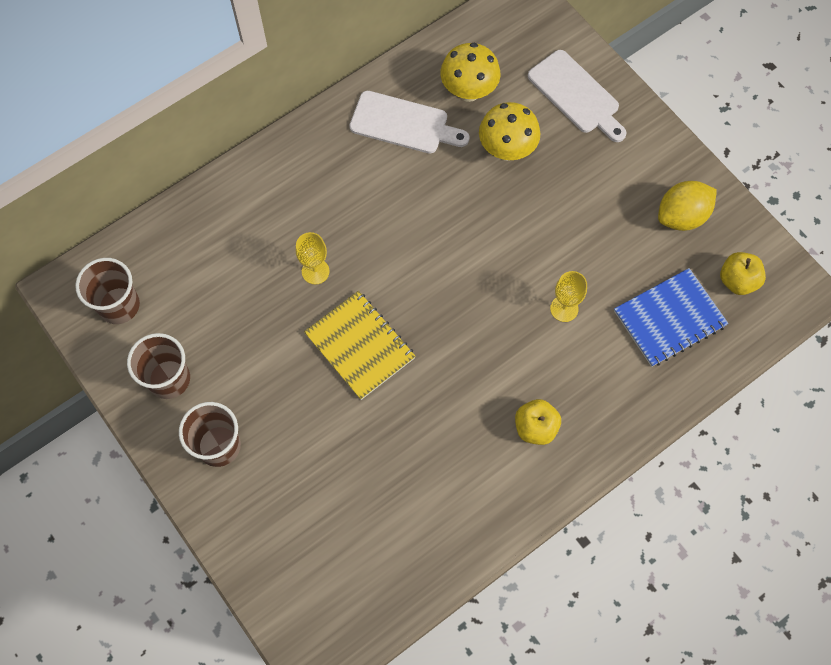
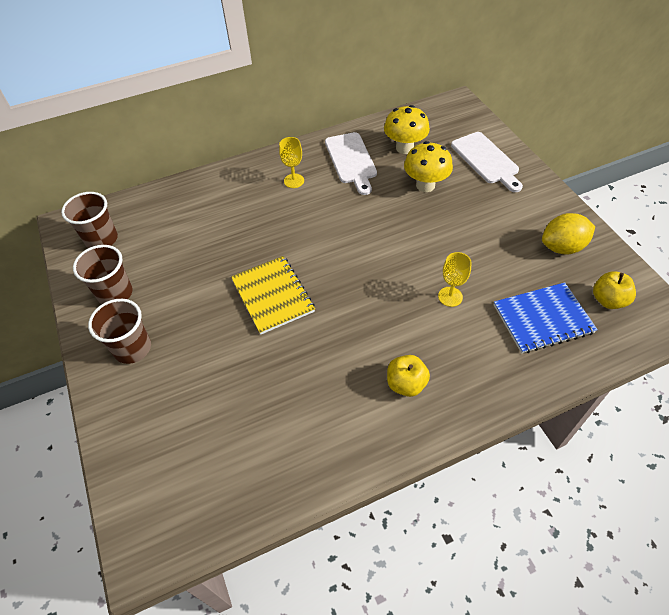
camera: 15 degrees right, 15 degrees down
yellow goblet [296,232,330,284] -> yellow goblet moved to [279,137,304,188]
white cutting board [349,91,470,154] -> white cutting board turned 45 degrees clockwise [325,132,377,195]

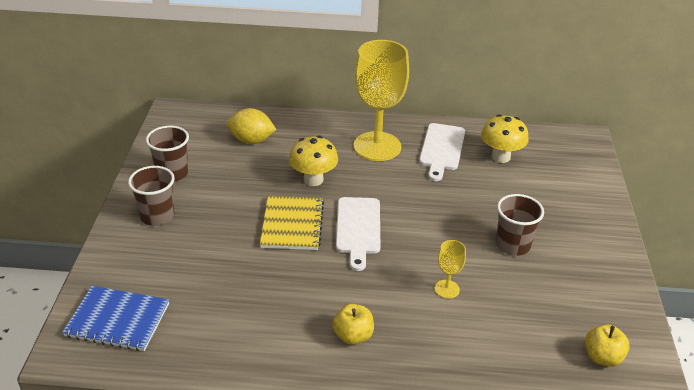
camera: 25 degrees right, 15 degrees down
brown cup [61,192,118,248] -> brown cup moved to [496,194,544,256]
yellow goblet [279,137,304,188] -> yellow goblet [354,40,409,161], size x2.34
yellow mushroom [404,141,453,192] -> yellow mushroom moved to [289,136,338,186]
white cutting board [451,132,523,192] -> white cutting board moved to [336,197,380,271]
blue notebook [494,282,598,353] -> blue notebook moved to [62,286,169,351]
yellow lemon [542,213,595,254] -> yellow lemon moved to [227,108,277,144]

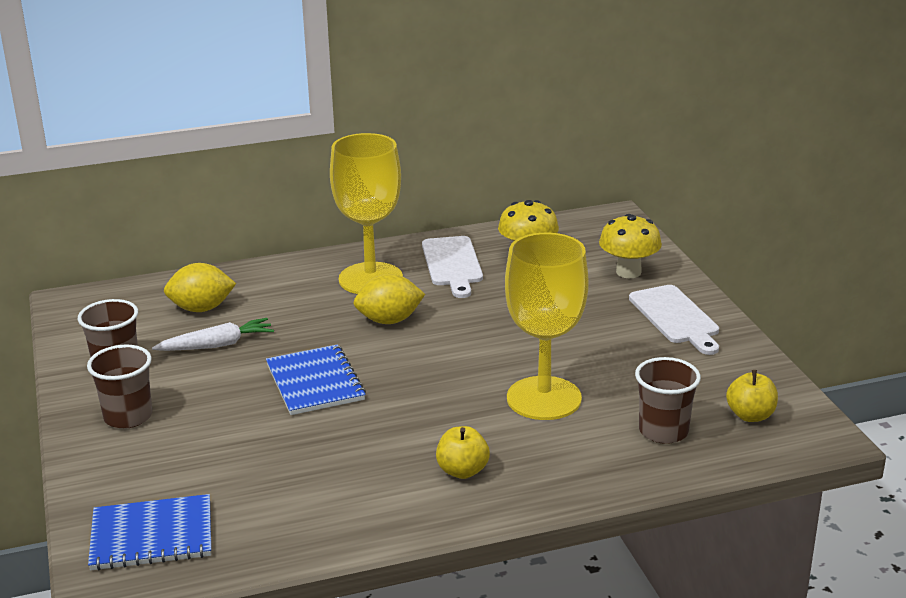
camera: 20 degrees left, 10 degrees down
yellow notebook [260,196,324,250] -> blue notebook [266,344,366,415]
yellow mushroom [289,136,338,186] -> yellow mushroom moved to [599,214,662,278]
white cutting board [336,197,380,271] -> white cutting board moved to [629,285,719,355]
yellow goblet [435,240,466,299] -> yellow goblet [505,233,589,420], size x2.34
brown cup [496,194,544,256] -> brown cup moved to [635,357,701,444]
none -> white carrot [152,318,274,351]
none -> yellow lemon [353,274,425,324]

